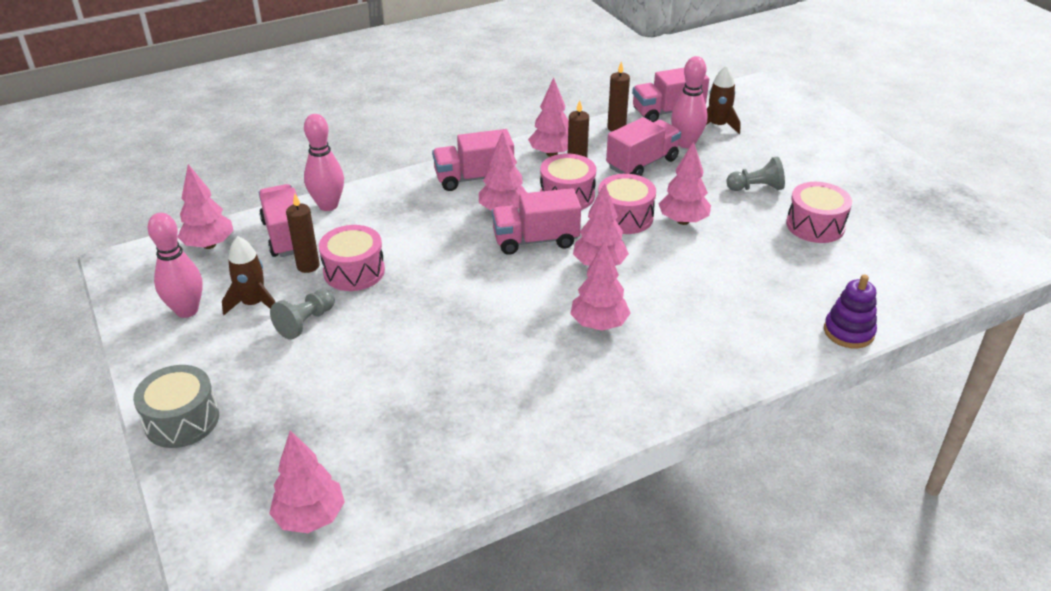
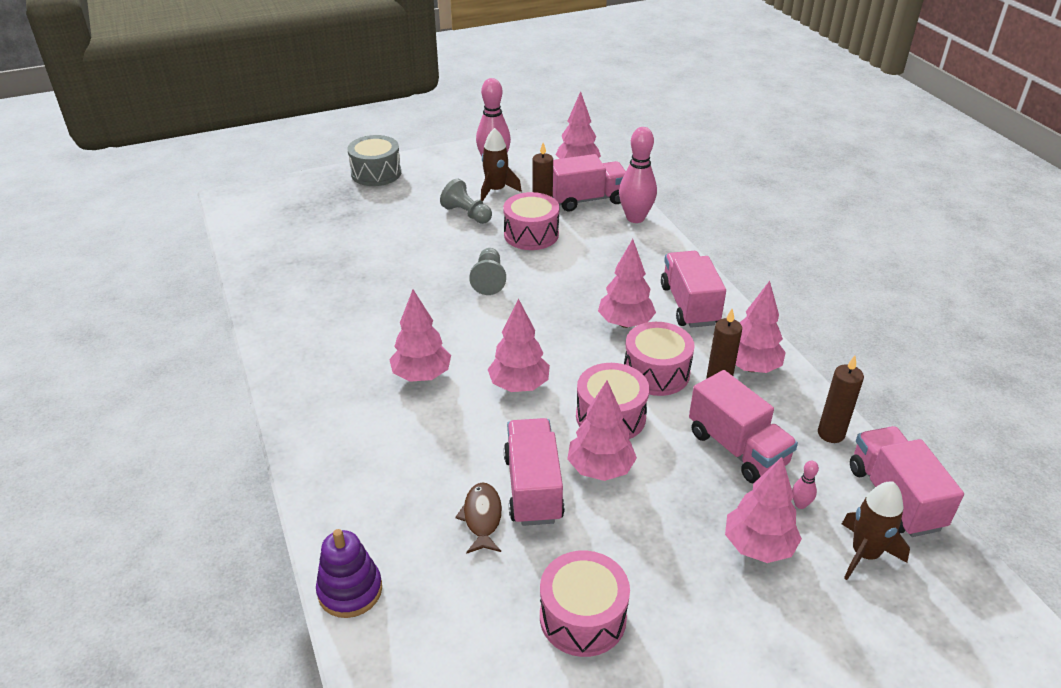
camera: 95 degrees right, 0 degrees up
pink tree [269,430,345,533] -> pink tree moved to [725,457,802,563]
pink truck [492,188,581,255] -> pink truck moved to [504,418,565,526]
pink bowling pin [671,56,708,148] -> pink bowling pin [792,461,819,509], size x0.43
grey pawn [726,156,785,191] -> grey pawn moved to [469,248,506,295]
none -> brown fish [455,482,502,554]

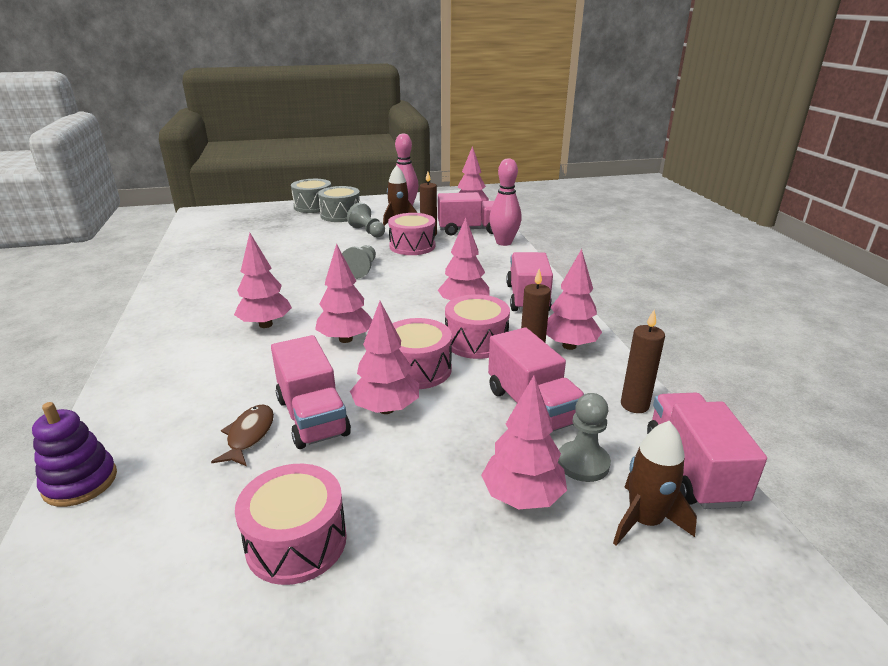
camera: 10 degrees right, 10 degrees down
pink truck [504,418,565,526] -> pink truck turned 150 degrees clockwise [271,335,351,449]
pink bowling pin [792,461,819,509] -> grey pawn [558,393,611,482]
none -> grey drum [318,186,360,222]

